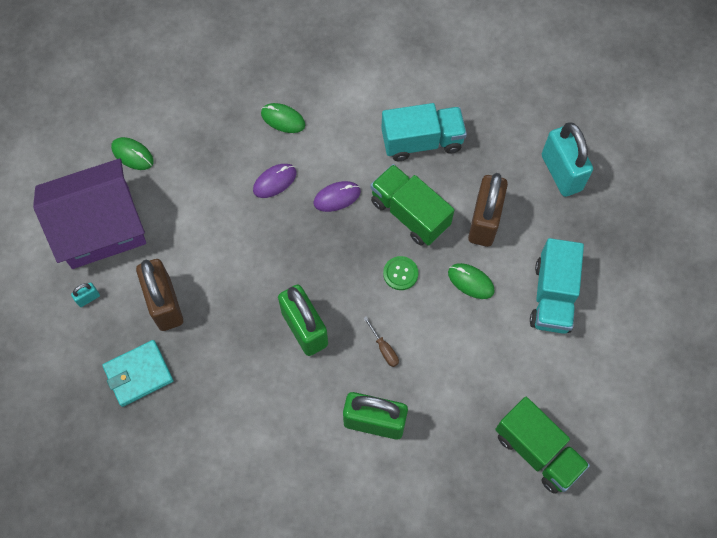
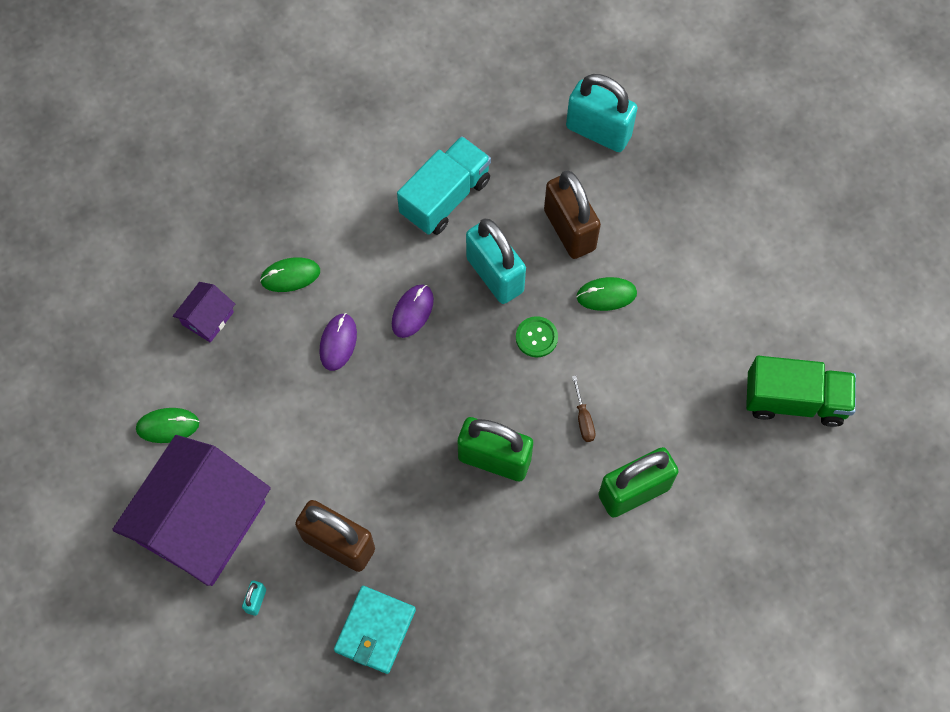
camera: 40 degrees left, 0 degrees up
brown screwdriver [363,316,399,367] -> brown screwdriver turned 60 degrees clockwise [572,376,595,442]
green truck [370,164,454,246] -> turquoise padlock [466,219,526,304]
turquoise truck [530,238,584,334] -> none
none -> purple house [173,282,235,343]

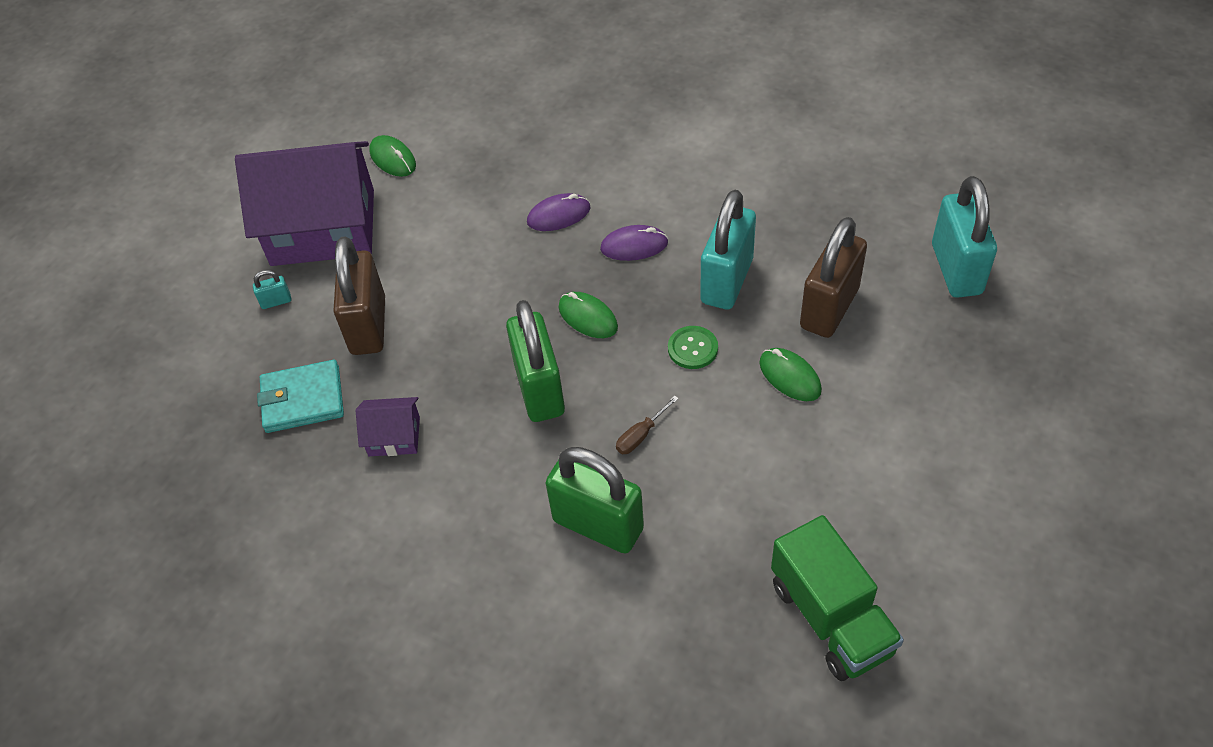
camera: 60 degrees right, 15 degrees down
purple house [173,282,235,343] -> purple house moved to [356,397,420,456]
green mouse [260,257,320,292] -> green mouse moved to [558,292,618,338]
turquoise truck [397,136,491,235] -> none

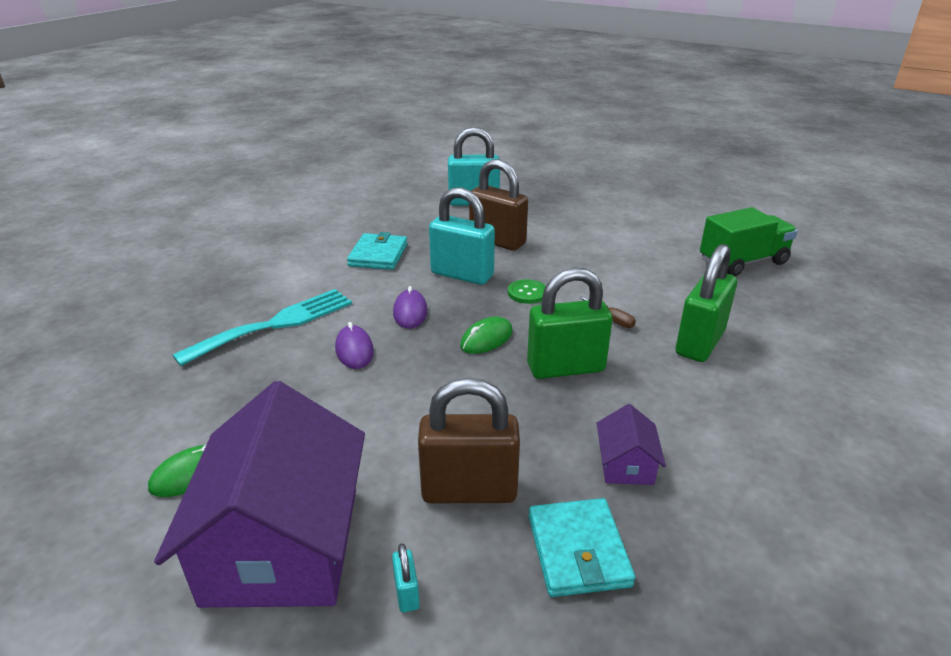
camera: 90 degrees left, 20 degrees down
green mouse [759,348,822,401] -> none
none -> turquoise fork [172,289,352,366]
none -> turquoise wallet [347,232,407,270]

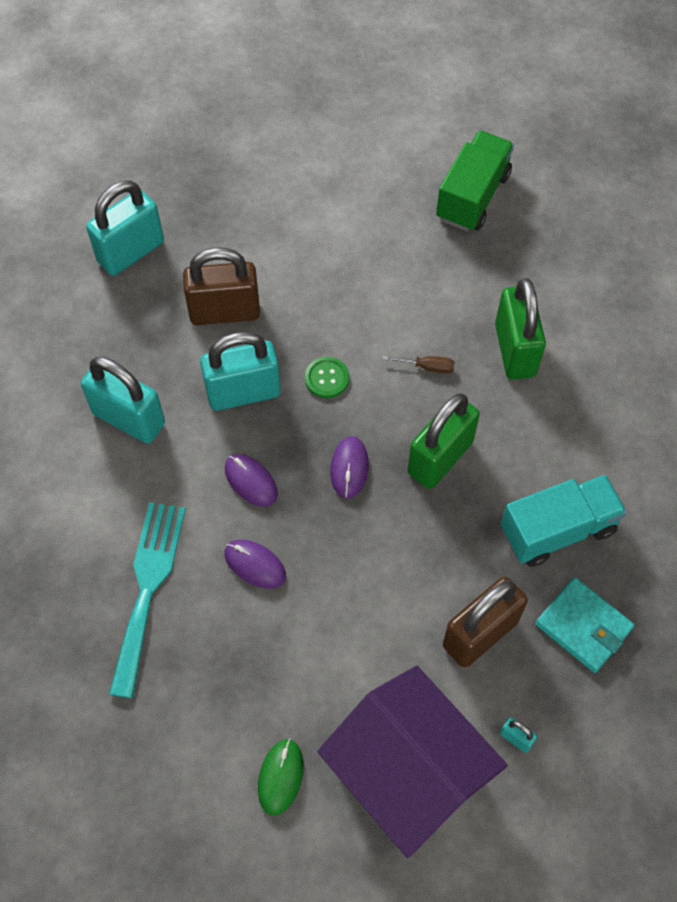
camera: 40 degrees left, 30 degrees up
turquoise wallet [347,232,407,270] -> turquoise padlock [81,356,165,443]
green mouse [460,316,513,354] -> purple mouse [330,436,369,499]
purple house [597,404,666,485] -> turquoise truck [501,474,627,567]

